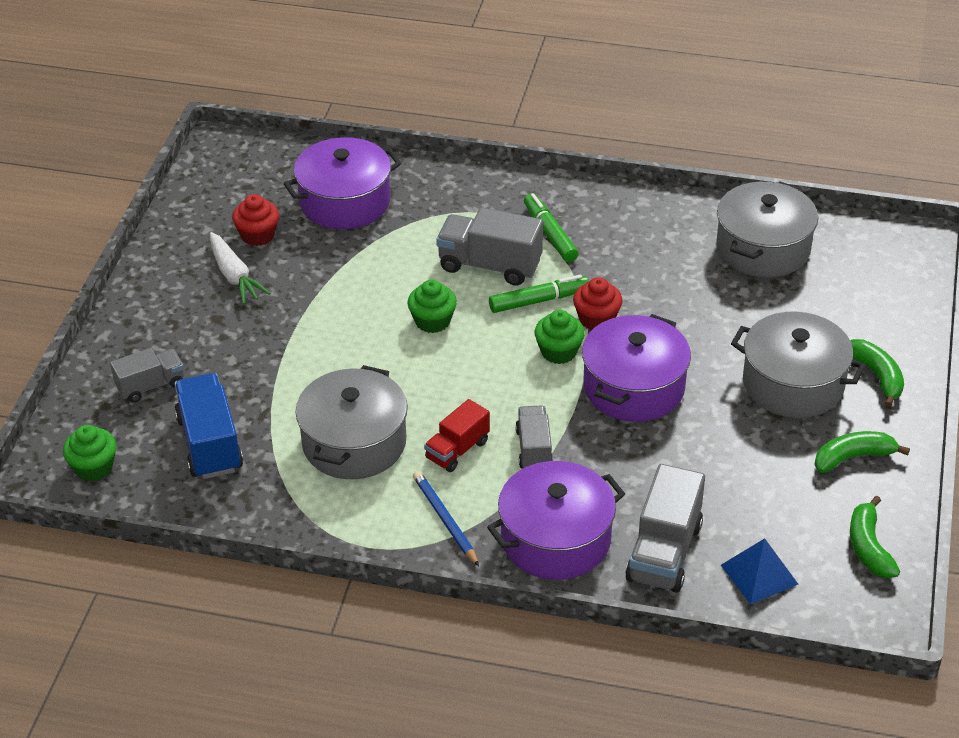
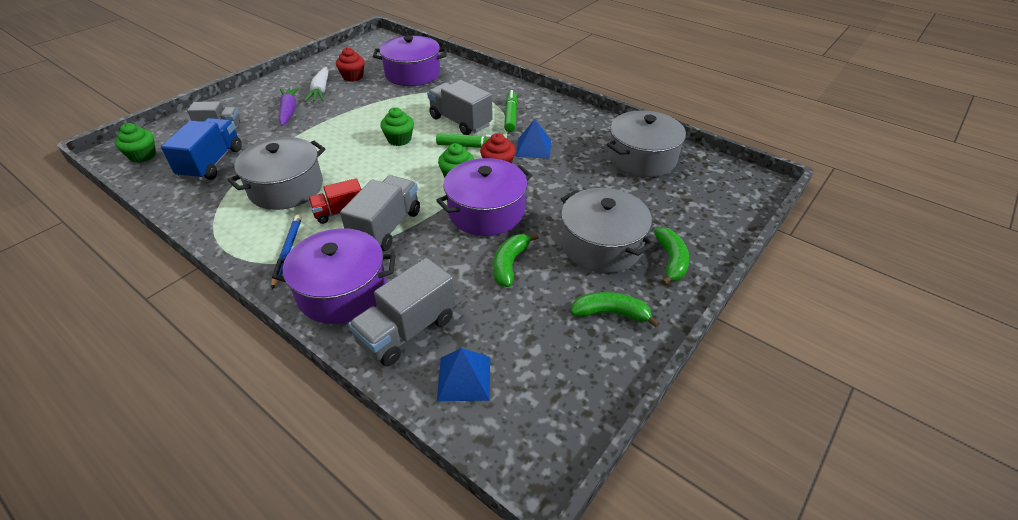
camera: 25 degrees right, 0 degrees up
grey truck [515,405,553,469] -> grey truck [340,175,420,251], size x1.60
green banana [850,496,900,578] -> green banana moved to [493,233,539,287]
none -> purple carrot [279,87,299,126]
none -> blue pyramid [516,119,551,159]

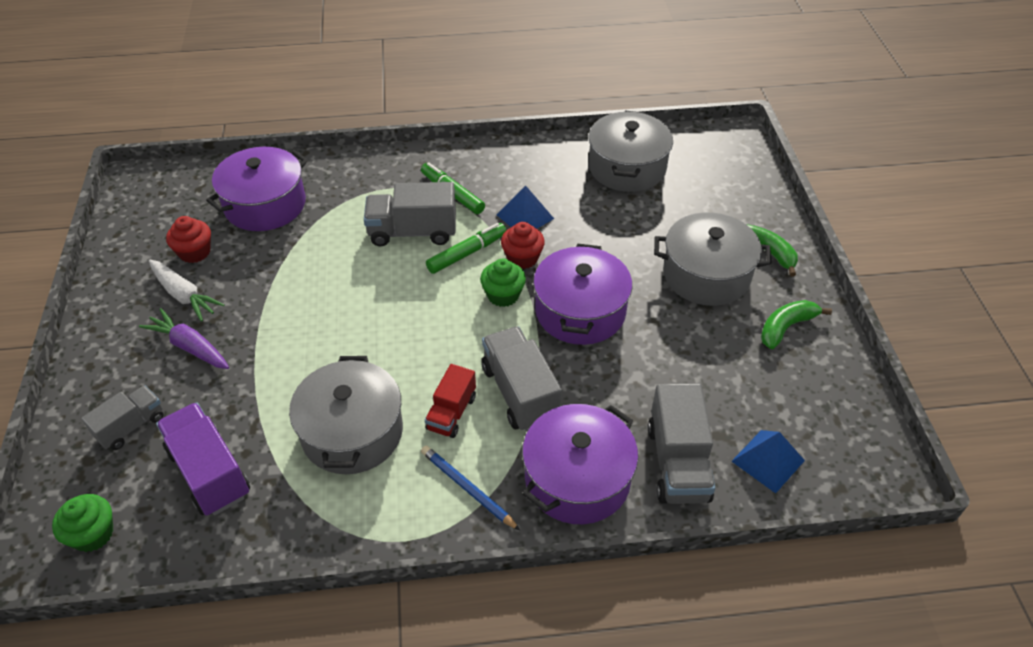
camera: 45 degrees left, 5 degrees up
blue truck [161,118,242,181] -> purple truck [156,402,250,516]
green cupcake [380,107,414,146] -> none
green banana [493,233,539,287] -> none

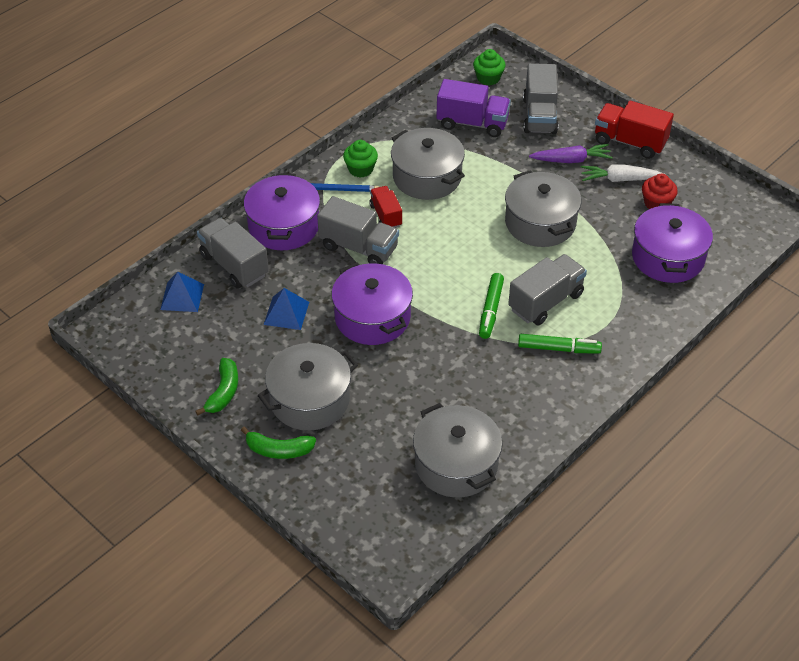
camera: 140 degrees right, 0 degrees up
grey truck [82,386,164,450] -> grey truck [523,63,558,134], size x1.60
green cupcake [480,259,526,307] -> green cupcake moved to [343,140,378,178]
blue pyramid [497,185,554,229] -> blue pyramid moved to [263,288,309,330]
red cupcake [501,222,545,269] -> none
none -> grey pot [505,170,581,247]
none -> red truck [595,100,674,159]

